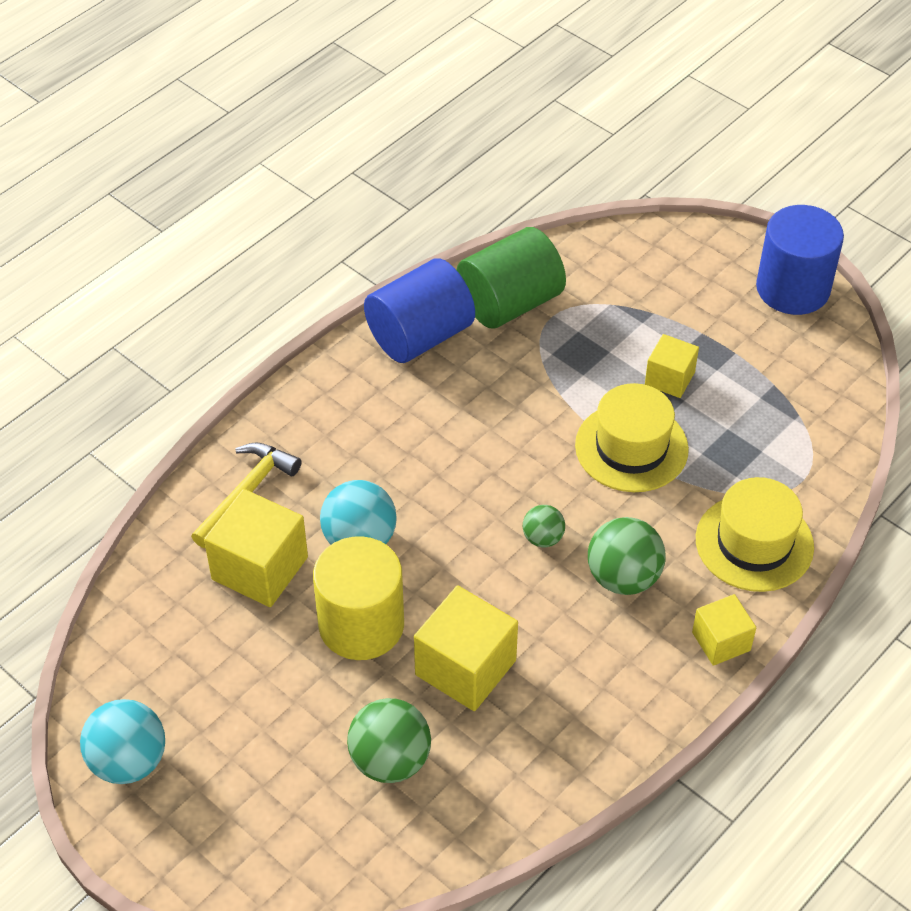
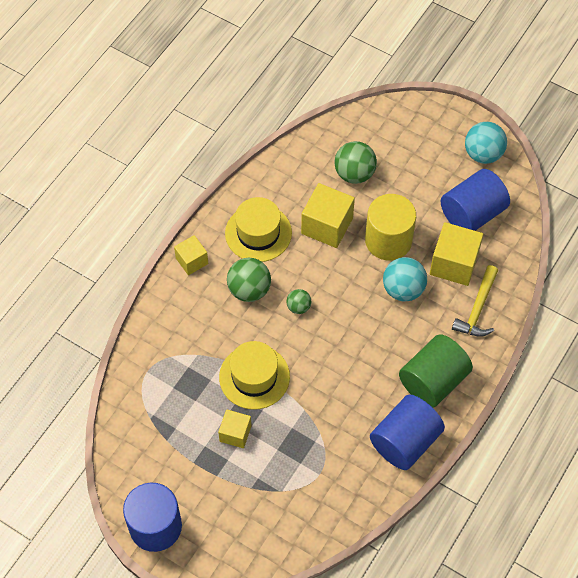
camera: 170 degrees right, 10 degrees up
green cylinder [457,227,566,329] -> green cylinder moved to [399,334,473,408]
yellow hat [696,477,814,592] -> yellow hat moved to [225,197,292,262]
none -> blue cylinder [441,169,510,231]

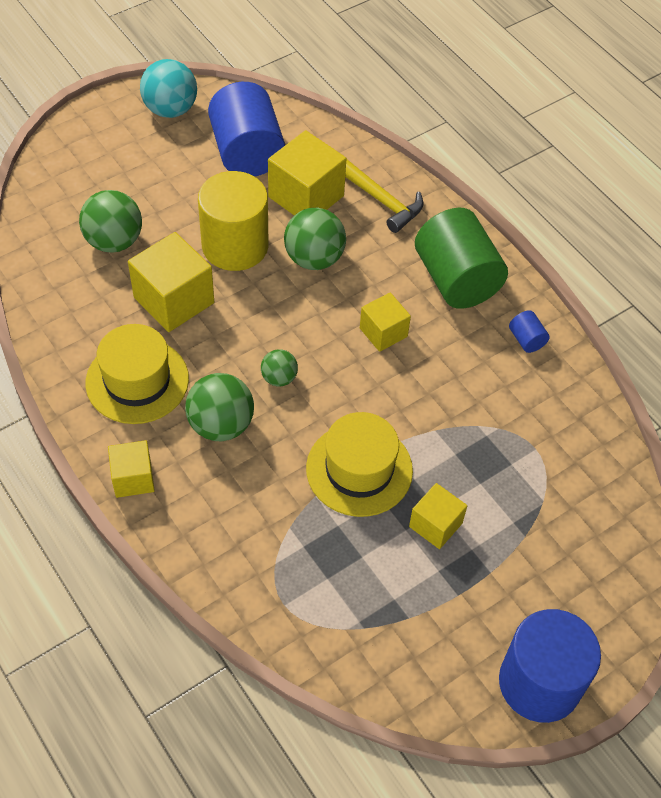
camera: 70 degrees left, 5 degrees down
blue cylinder [370,394,445,470] -> blue cylinder [509,310,550,353], size x0.41
turquoise ball [383,257,427,301] -> green ball [284,208,346,270]
none -> yellow cube [360,292,411,352]

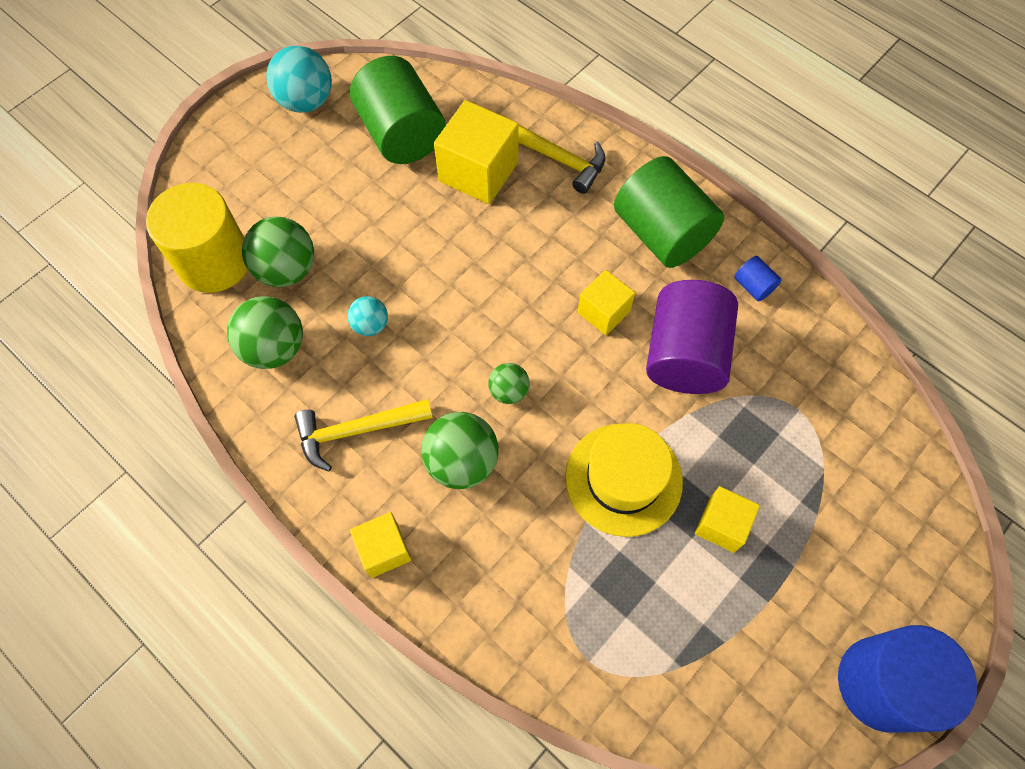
camera: 10 degrees left, 10 degrees up
yellow hat [85,324,189,424] -> yellow hammer [294,399,433,472]
yellow cube [128,232,214,332] -> turquoise ball [348,296,388,336]
yellow cylinder [198,171,269,271] -> yellow cylinder moved to [146,183,247,293]
blue cylinder [208,82,285,177] -> green cylinder [350,56,446,164]
green ball [284,208,346,270] -> green ball moved to [227,296,303,369]
none -> purple cylinder [646,280,738,394]

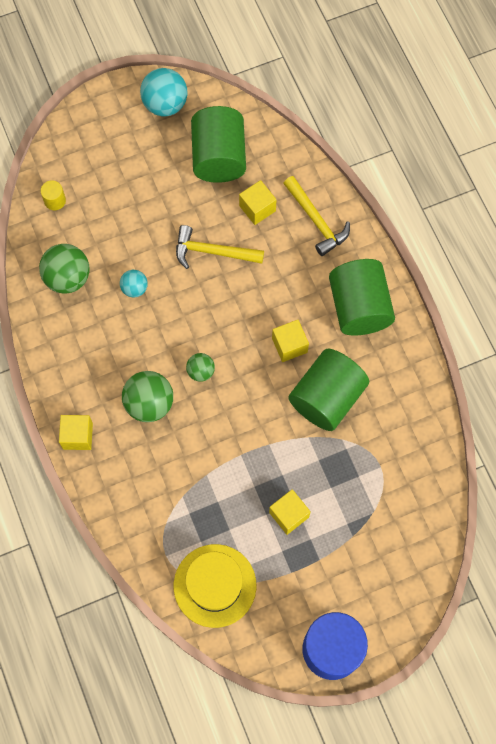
camera: 25 degrees right, 5 degrees up
yellow cylinder [146,183,247,293] -> yellow cylinder [41,180,66,210], size x0.41
green ball [242,216,314,287] -> none
yellow hammer [294,399,433,472] -> yellow hammer moved to [176,225,264,269]
yellow cube [434,100,519,204] -> yellow cube [239,180,277,225], size x0.60
yellow hat [565,423,683,537] -> yellow hat moved to [174,544,257,628]
purple cylinder [646,280,738,394] -> green cylinder [288,349,369,431]
blue cylinder [734,256,781,301] -> none

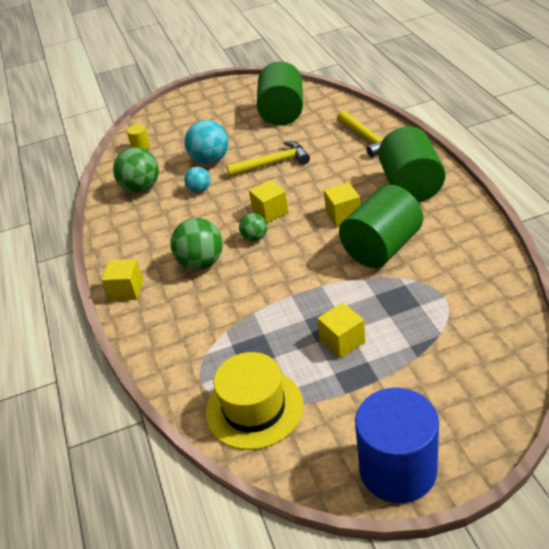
camera: 10 degrees right, 30 degrees down
turquoise ball [140,68,188,116] -> turquoise ball moved to [184,120,229,164]
yellow hammer [176,225,264,269] -> yellow hammer turned 150 degrees clockwise [226,141,310,177]
yellow cube [239,180,277,225] -> yellow cube moved to [249,180,288,223]

